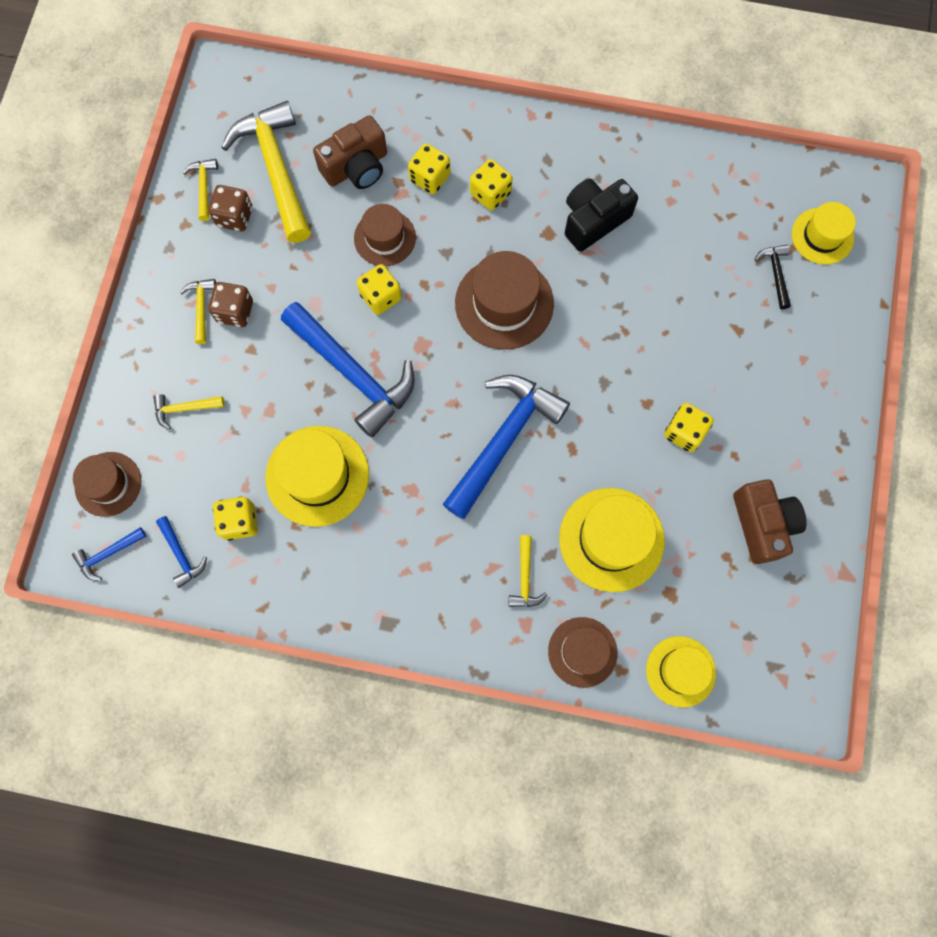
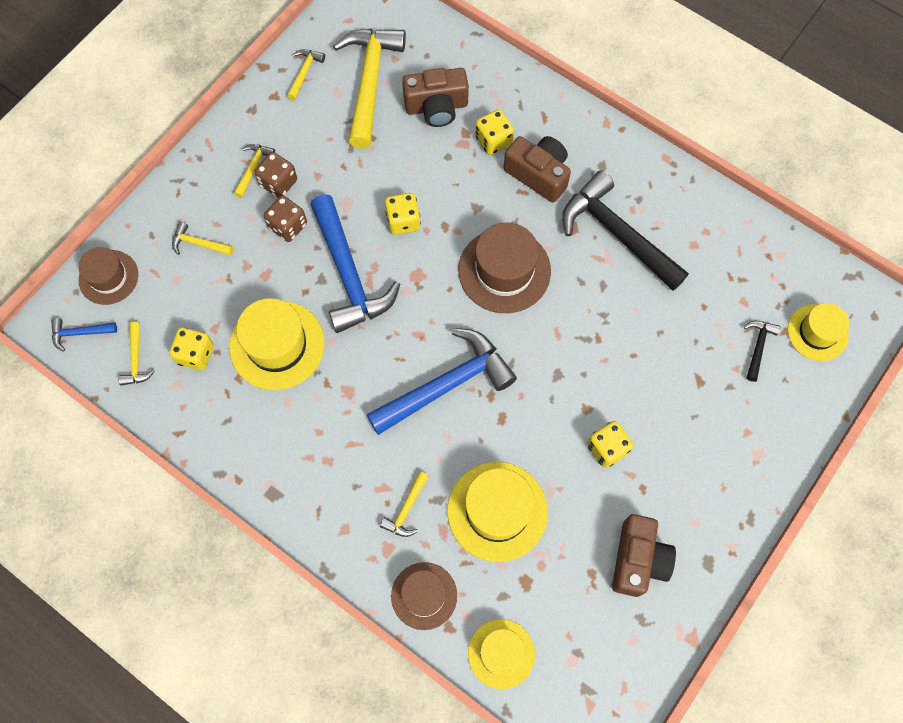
camera: 25 degrees right, 5 degrees down
blue hammer [156,516,207,588] -> yellow hammer [118,322,154,386]
brown dice [208,185,252,232] -> brown dice moved to [264,195,307,242]
brown hat [354,204,416,266] -> none
yellow dice [470,159,513,210] -> brown camera [503,136,571,203]
black camera [565,179,638,252] -> black hammer [562,170,689,291]

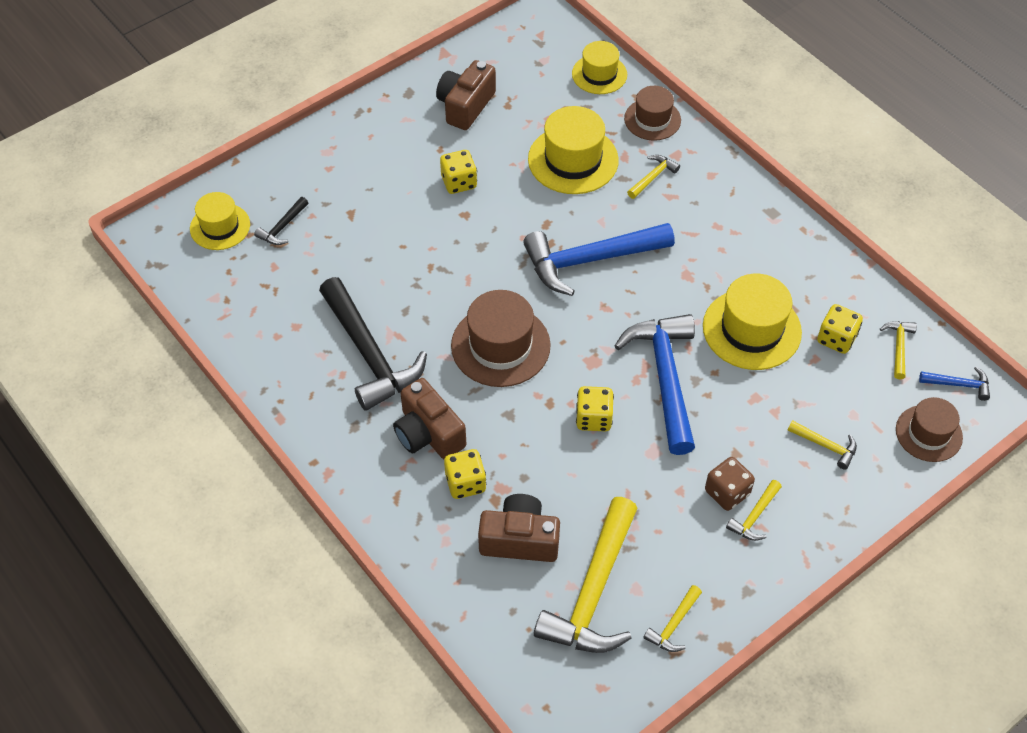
camera: 165 degrees left, 15 degrees down
brown dice [264,195,307,242] -> none

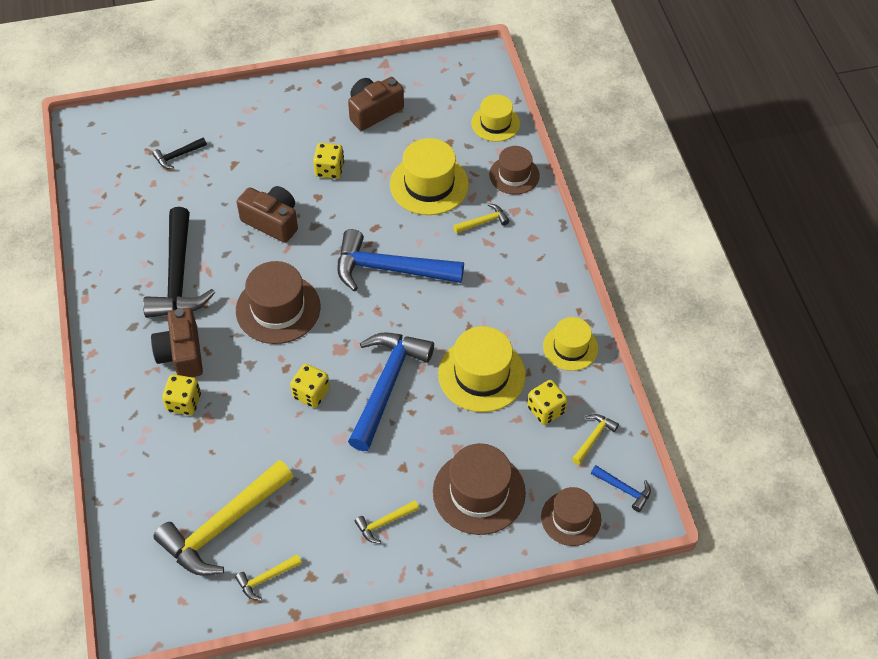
camera: 25 degrees right, 0 degrees up
yellow hat [190,192,250,250] -> yellow hat moved to [543,317,598,371]
brown camera [478,494,560,562] -> brown camera moved to [237,186,298,243]
brown dice [705,457,755,511] -> none
yellow hammer [788,420,857,470] -> brown hat [433,443,526,535]

